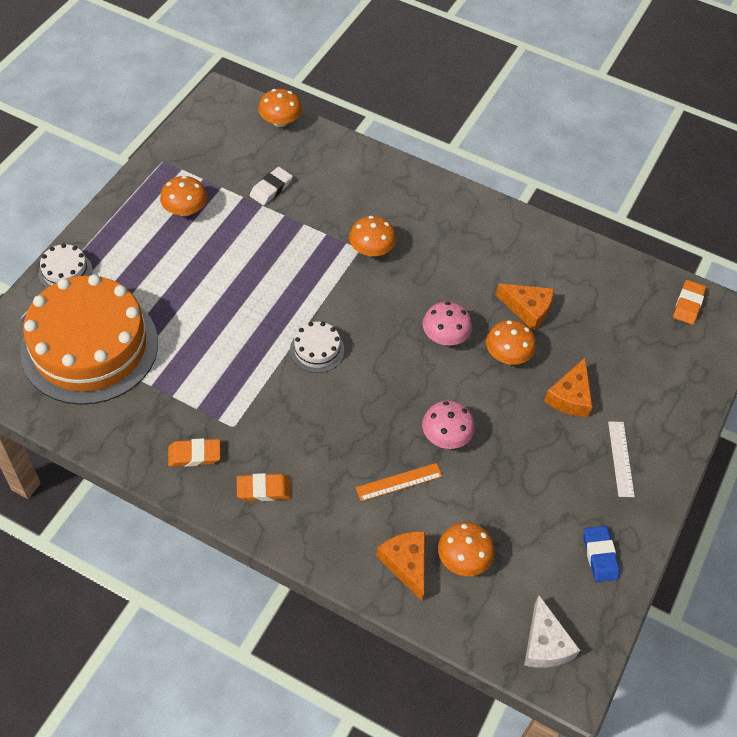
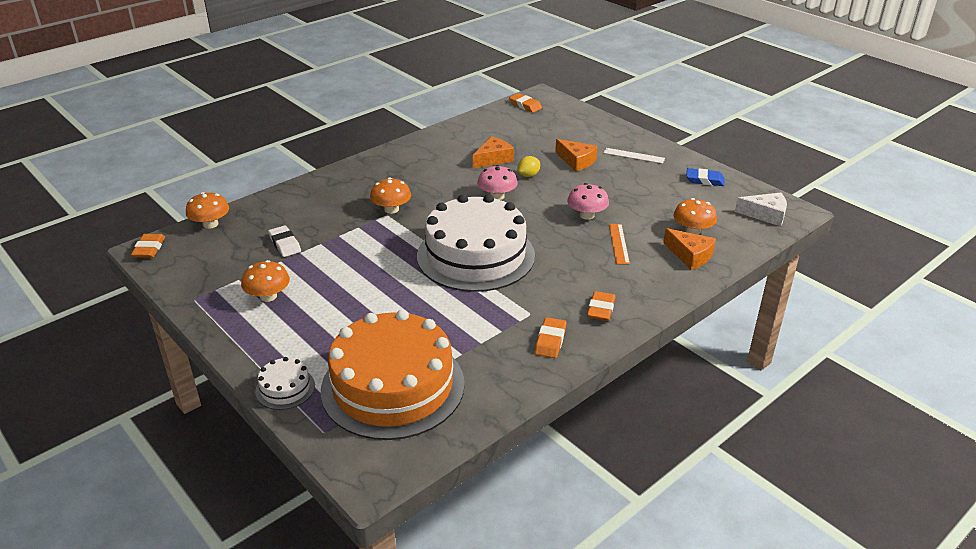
camera: 65 degrees left, 20 degrees down
white cake [290,322,344,373] -> white cake [417,194,535,292], size x2.45
orange cheese [376,531,425,601] -> orange cheese turned 135 degrees counterclockwise [663,228,716,270]
orange mushroom [486,320,536,365] -> yellow lemon [518,156,540,177]
none -> orange eraser [131,234,165,258]

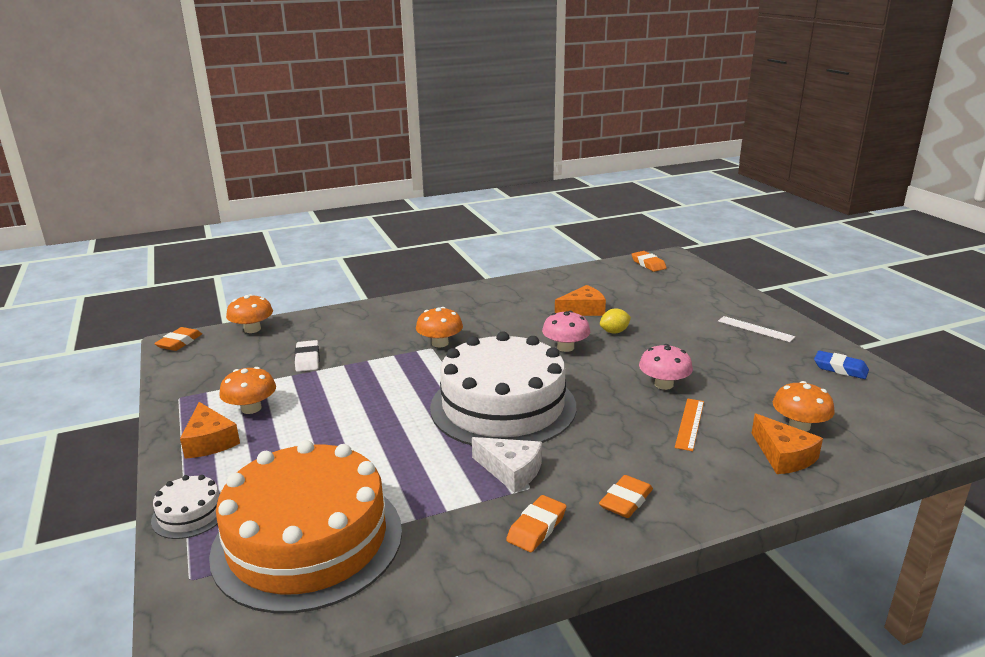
camera: 20 degrees right, 10 degrees down
orange cheese [555,139,598,172] -> orange cheese moved to [180,402,240,459]
white cheese [735,192,787,226] -> white cheese moved to [472,437,542,493]

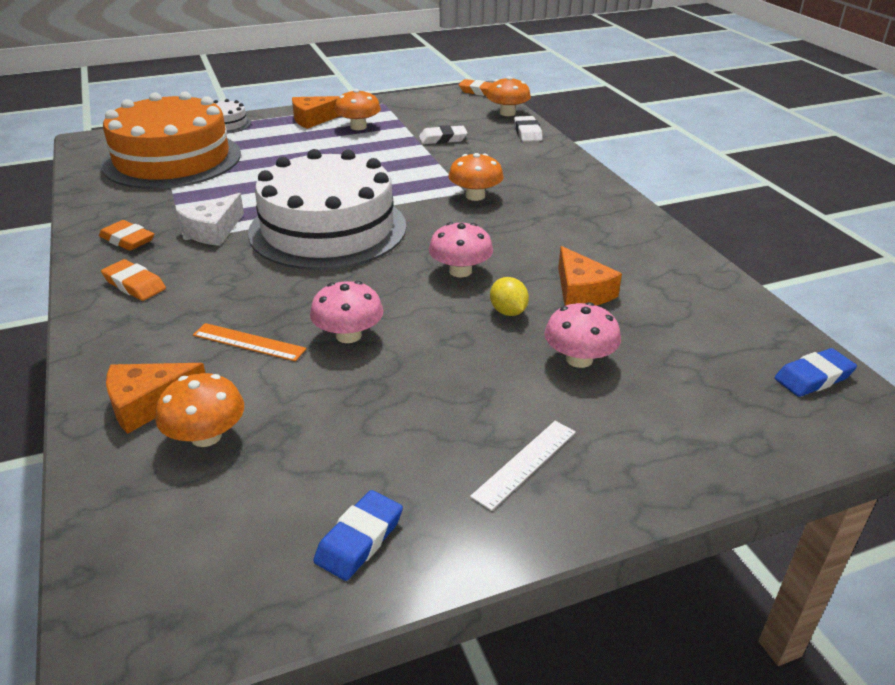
camera: 90 degrees right, 10 degrees up
orange eraser [632,251,666,272] -> blue eraser [775,348,857,397]
none -> white eraser [514,116,543,142]
none -> pink mushroom [544,302,621,368]

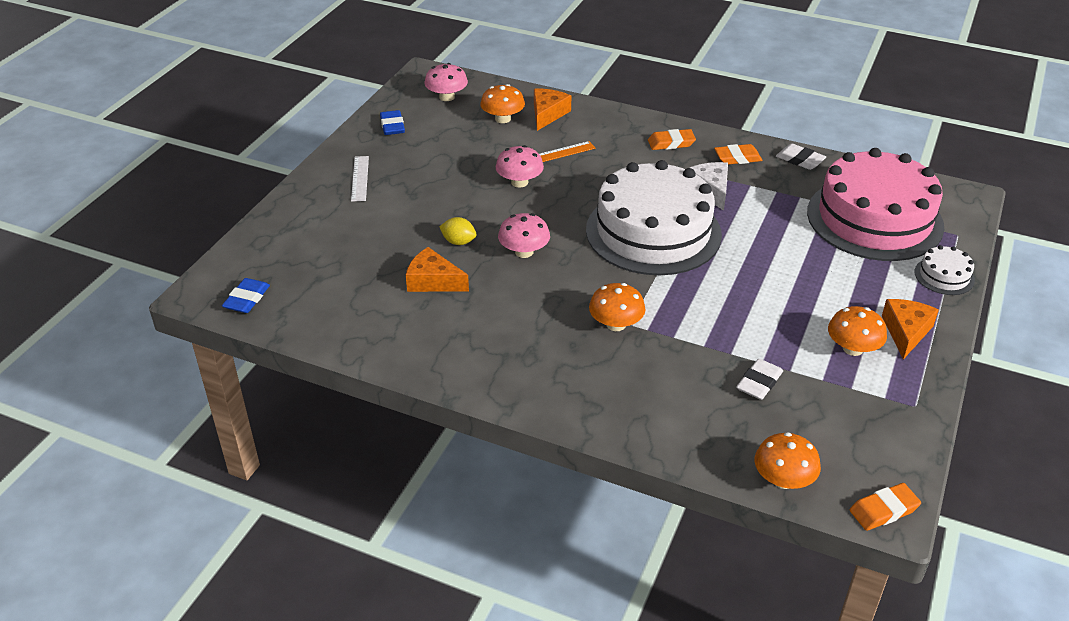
camera: 135 degrees right, 5 degrees up
orange cake [101,91,241,189] -> pink cake [807,148,945,261]
white eraser [514,116,543,142] -> white eraser moved to [776,144,826,170]
pink mushroom [544,302,621,368] -> pink mushroom moved to [424,63,468,101]

